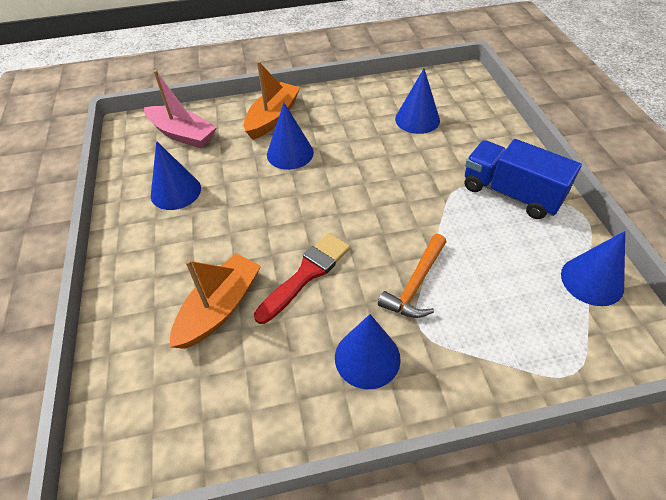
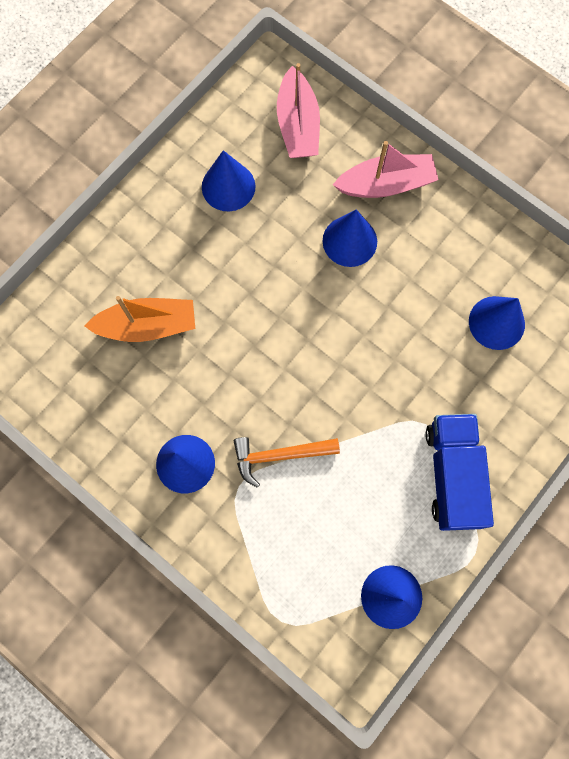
camera: 50 degrees right, 25 degrees up
orange boat [244,61,300,140] -> pink boat [333,141,439,198]
red brush [254,233,350,324] -> none

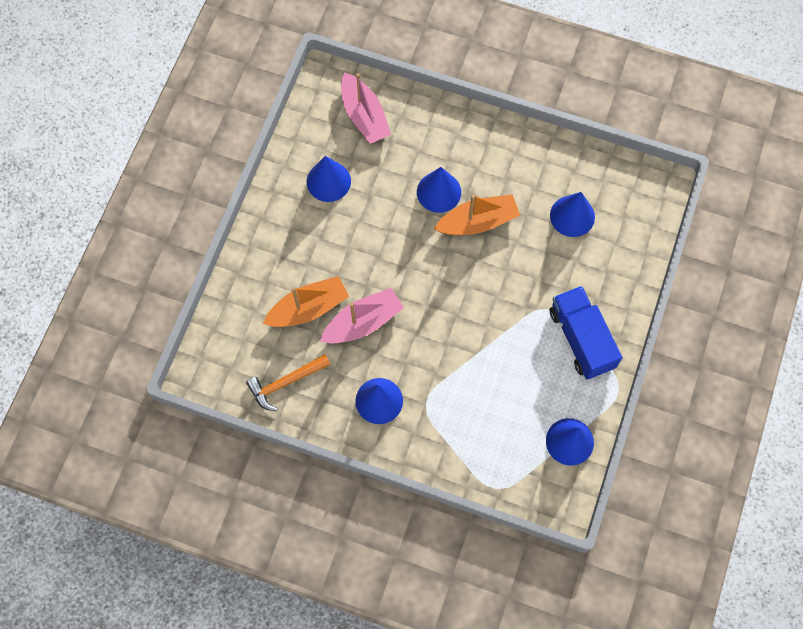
camera: 20 degrees left, 5 degrees down
orange hammer [234,437,340,488] -> orange hammer moved to [246,354,330,411]
pink boat [333,141,439,198] -> pink boat moved to [320,288,404,344]
none -> orange boat [434,194,520,235]

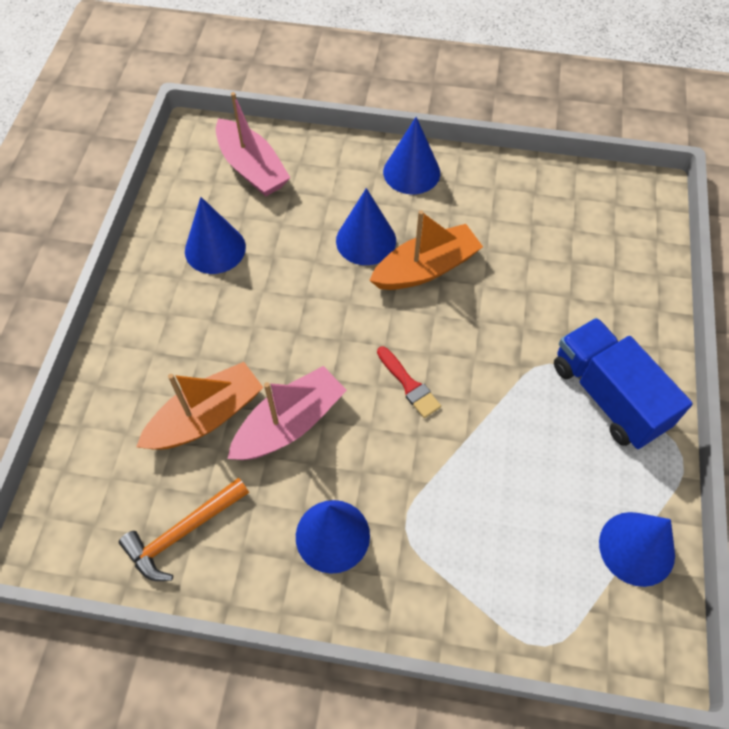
camera: 10 degrees left, 10 degrees down
blue cone [550,192,595,237] -> blue cone moved to [383,117,440,194]
none -> red brush [377,346,441,418]

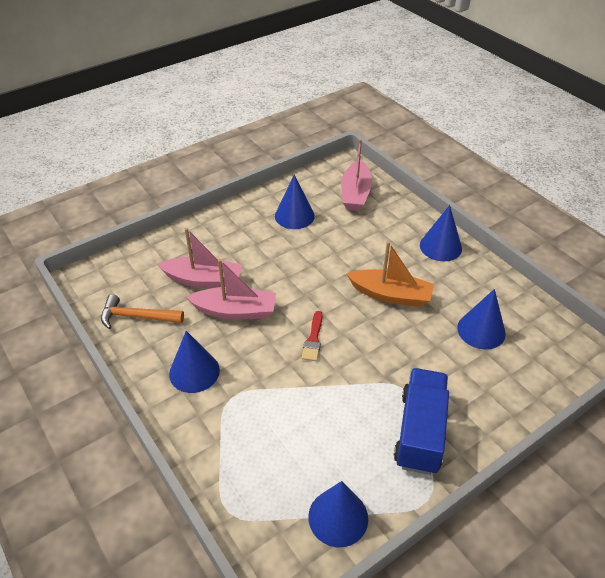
camera: 45 degrees right, 15 degrees down
orange boat [136,362,264,450] -> pink boat [157,228,243,288]
blue cone [336,188,396,265] -> blue cone moved to [457,289,506,350]

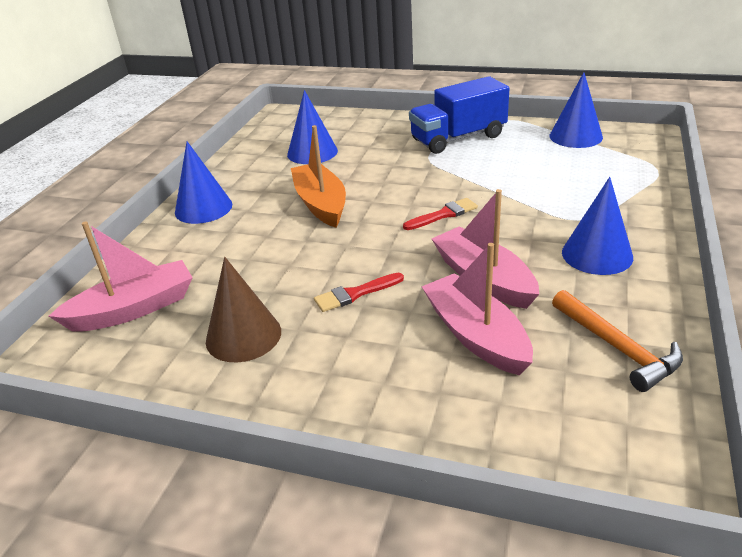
camera: 125 degrees left, 10 degrees down
blue cone [275,175,315,229] -> brown cone [206,257,281,362]
none -> red brush [314,273,404,312]

